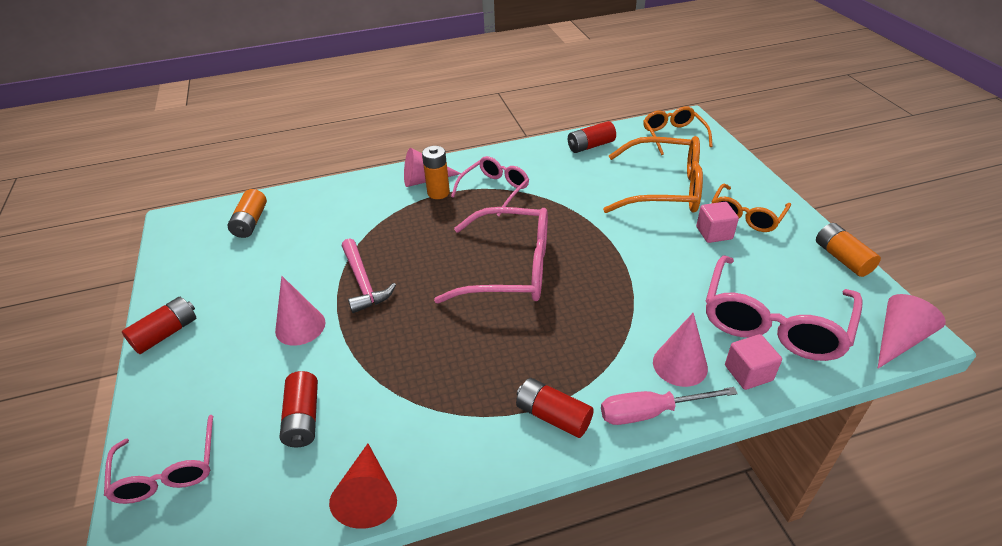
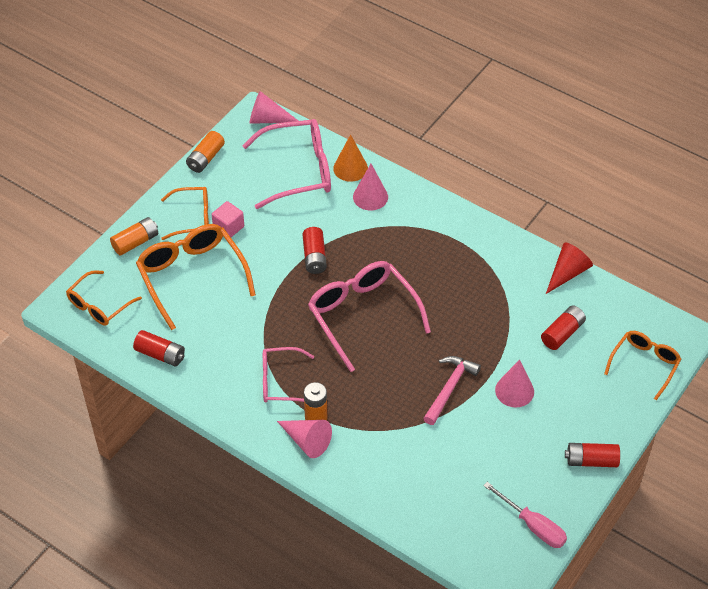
camera: 130 degrees left, 10 degrees up
pink glasses [104,415,213,504] -> orange glasses [604,331,681,400]
orange battery [228,189,267,238] -> orange battery moved to [110,217,158,256]
red battery [516,378,594,438] -> red battery moved to [302,227,327,274]
pink screwdriver [601,387,738,425] -> pink screwdriver moved to [483,482,567,548]
pink cube [725,334,782,390] -> orange cone [333,134,368,182]

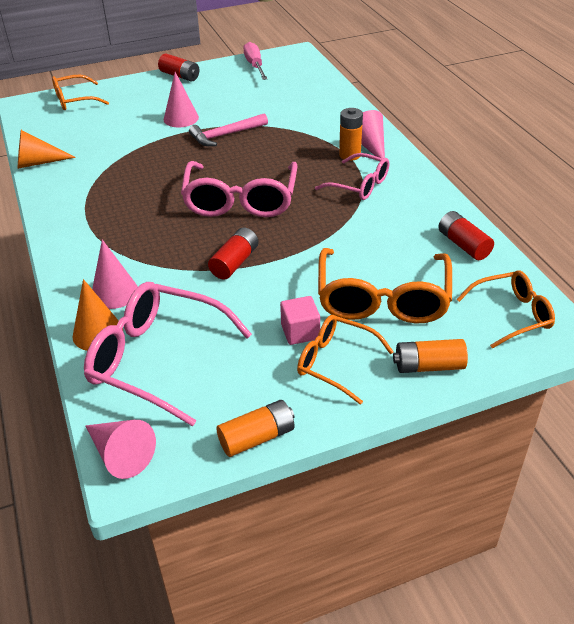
camera: 145 degrees left, 10 degrees down
red battery [541,305,586,350] -> none
red cone [546,242,593,294] -> orange cone [18,130,76,169]

